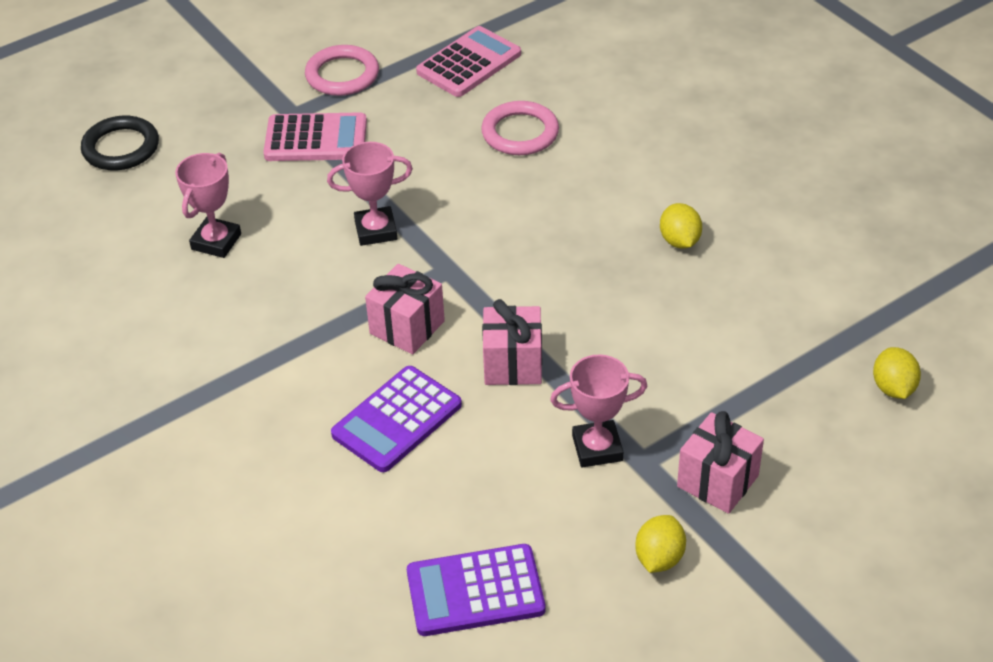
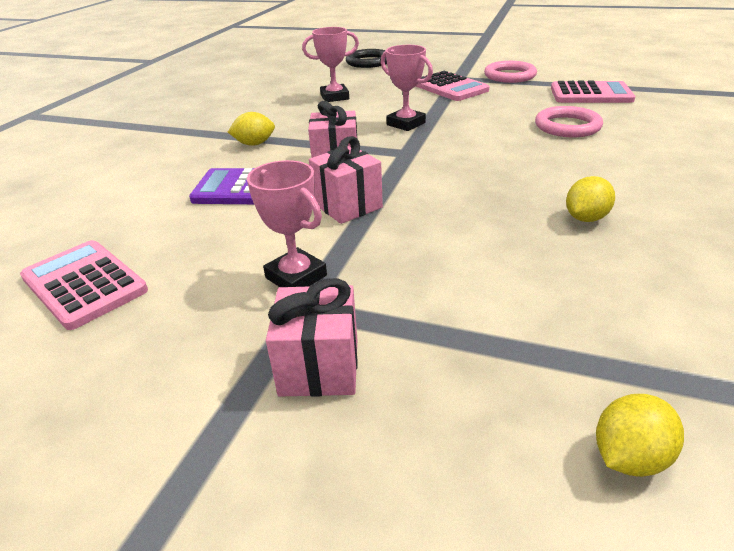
camera: 55 degrees right, 10 degrees down
purple calculator [407,544,545,636] -> pink calculator [20,240,148,330]
yellow lemon [635,515,686,573] -> yellow lemon moved to [228,112,275,146]

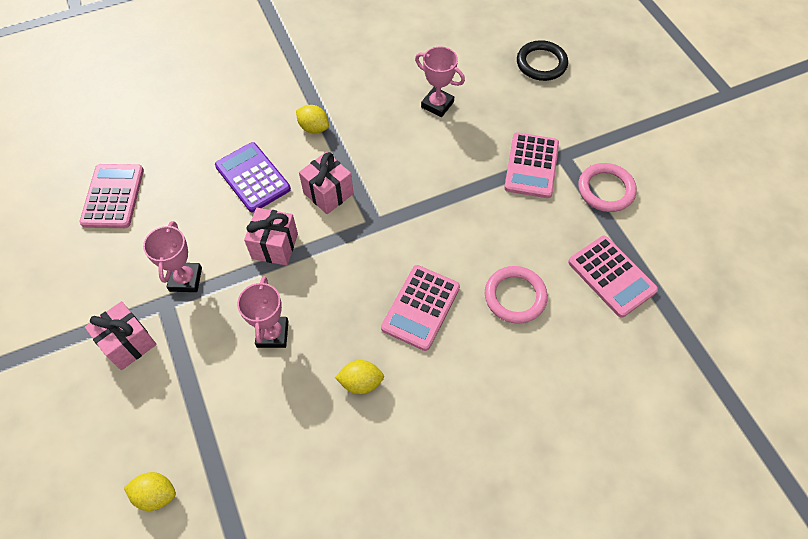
camera: 45 degrees right, 25 degrees up
pink trophy [381,45,433,131] -> pink trophy moved to [237,276,288,348]
none -> pink calculator [381,265,460,351]

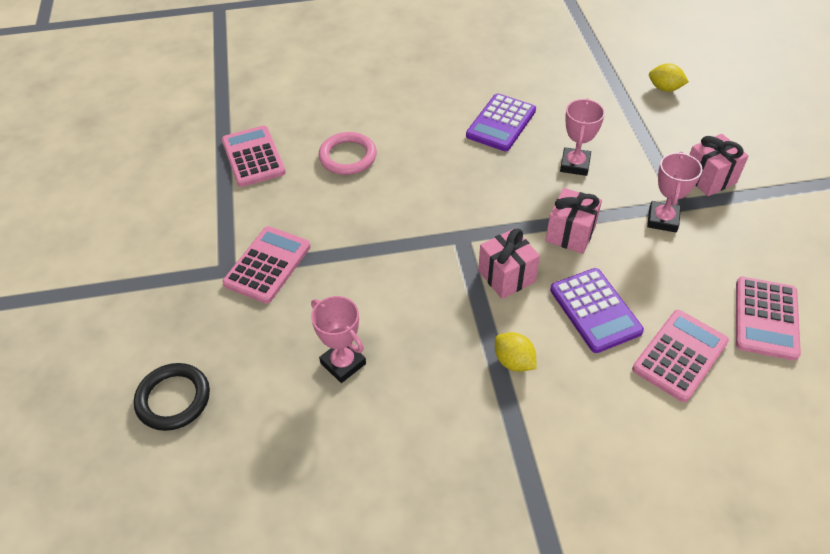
camera: 165 degrees left, 10 degrees down
yellow lemon [335,360,384,394] -> purple calculator [466,93,536,151]
pink calculator [381,265,460,351] -> pink calculator moved to [632,310,729,402]
pink ring [578,163,637,212] -> none

